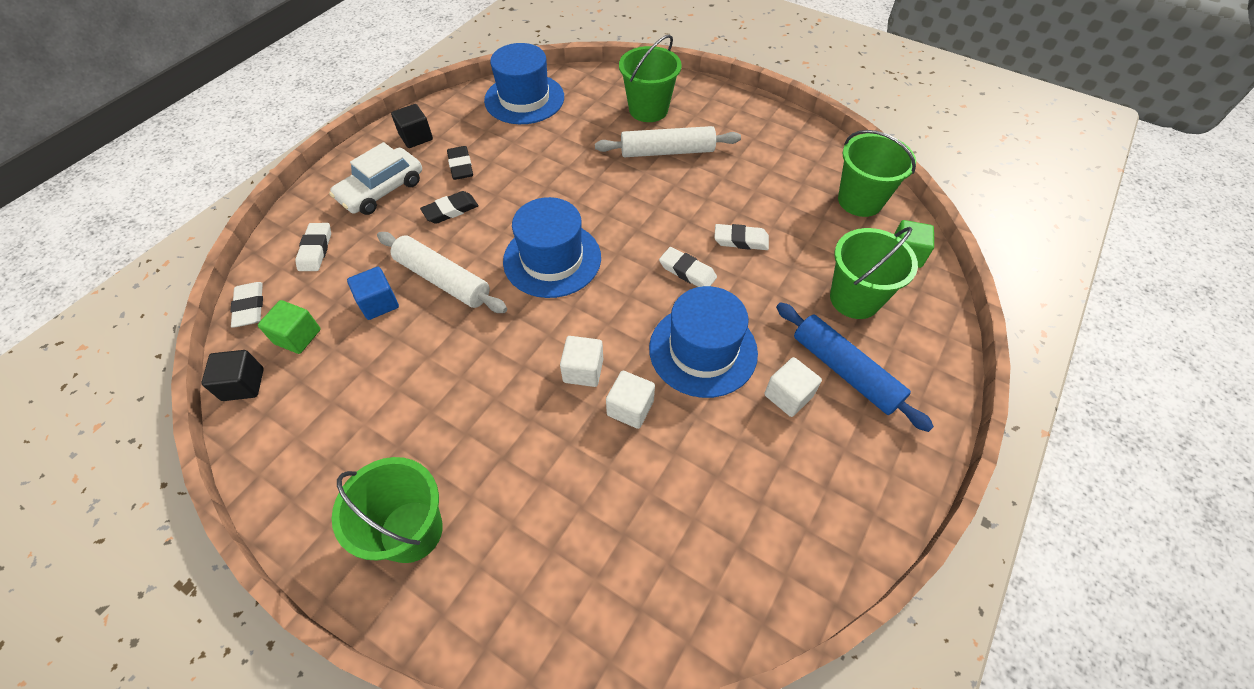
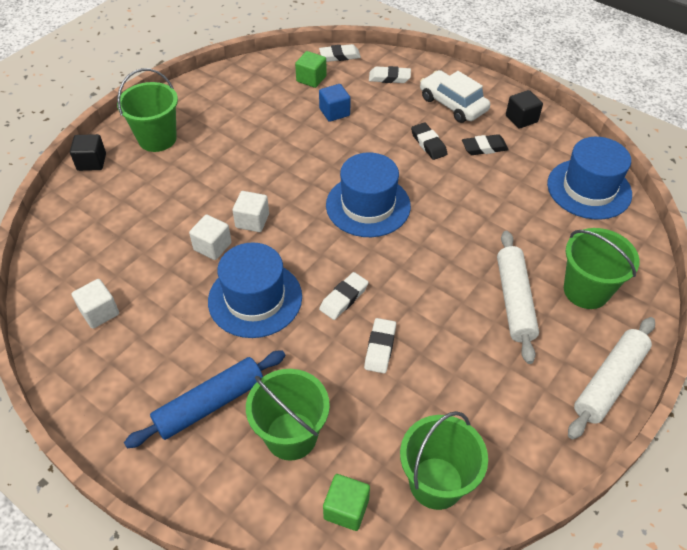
camera: 95 degrees right, 5 degrees down
black cube [201,350,264,401] -> black cube moved to [70,134,106,171]
white rolling pin [377,232,507,313] -> white rolling pin moved to [568,317,655,439]
white cube [764,357,822,417] -> white cube moved to [71,279,119,329]

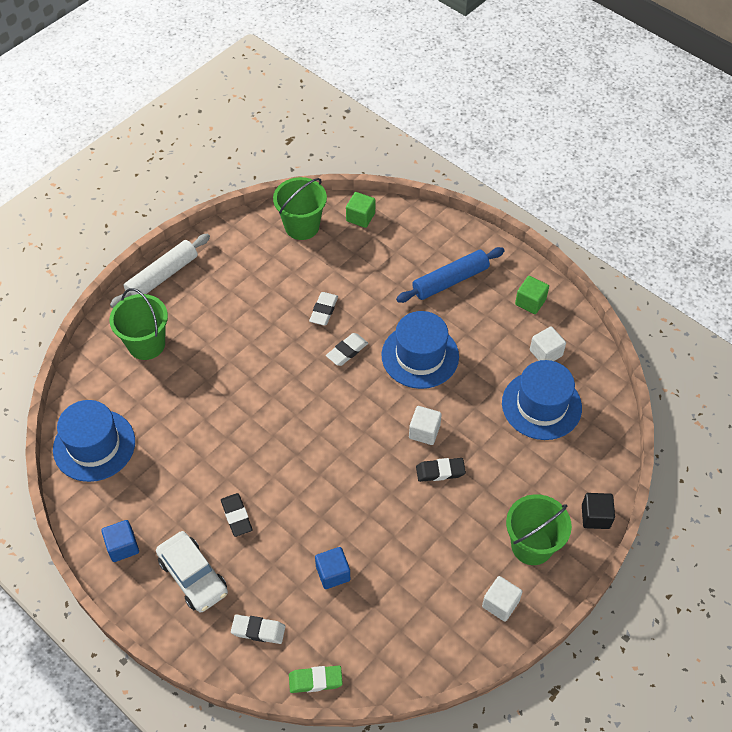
camera: 175 degrees left, 5 degrees up
white cube [189,215,232,260] -> white cube moved to [482,576,522,622]
green bucket [246,369,330,461] -> none
green cube [295,51,327,88] -> green cube moved to [515,276,549,314]
white eraser [319,44,361,62] -> green eraser [289,666,343,693]
blue hat [326,152,411,237] -> blue hat moved to [502,360,582,440]
black eraser [462,134,509,155] -> black eraser moved to [416,458,466,482]
white rolling pin [497,231,539,364] -> none
black cube [506,90,543,129] -> blue cube [101,520,139,562]

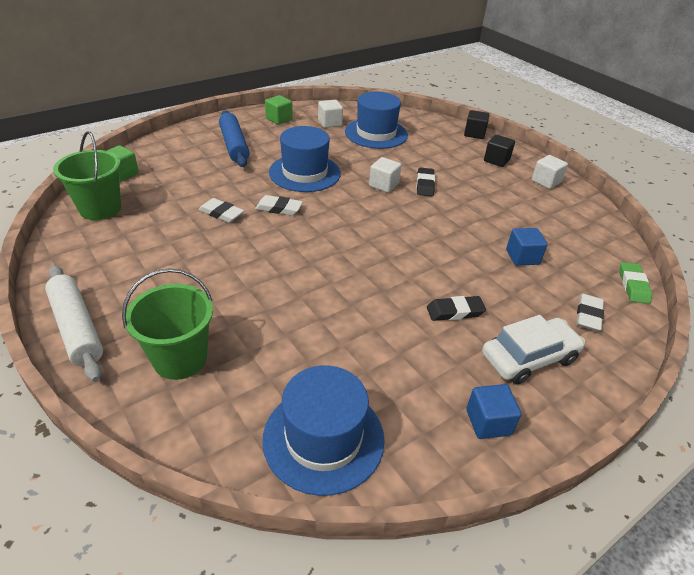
camera: 80 degrees left, 15 degrees down
white eraser [326,333,368,366] -> white eraser turned 45 degrees counterclockwise [255,195,303,215]
green bucket [506,494,572,565] -> black cube [484,135,515,167]

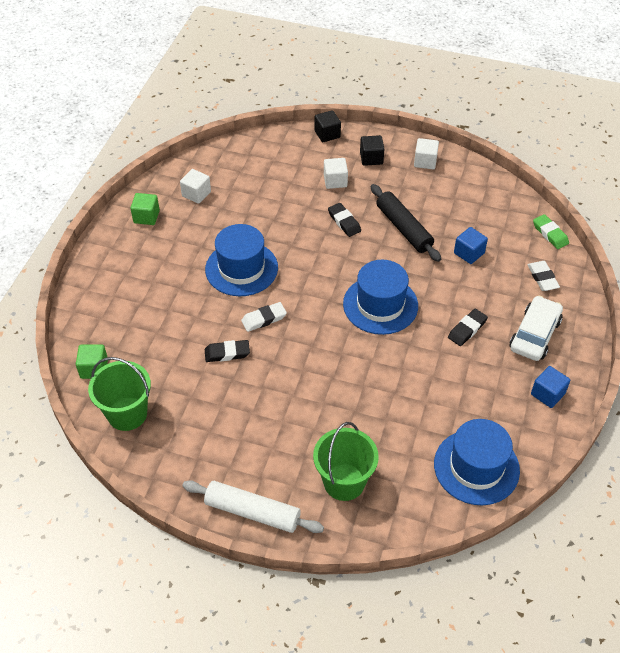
camera: 35 degrees left, 10 degrees up
white eraser [199,198,244,223] -> black eraser [205,340,250,362]
blue rolling pin [219,110,249,167] -> none
blue hat [345,92,408,149] -> blue hat moved to [343,260,418,335]
white cube [369,157,402,193] -> white cube moved to [324,158,348,189]
none -> black rolling pin [371,184,441,262]

